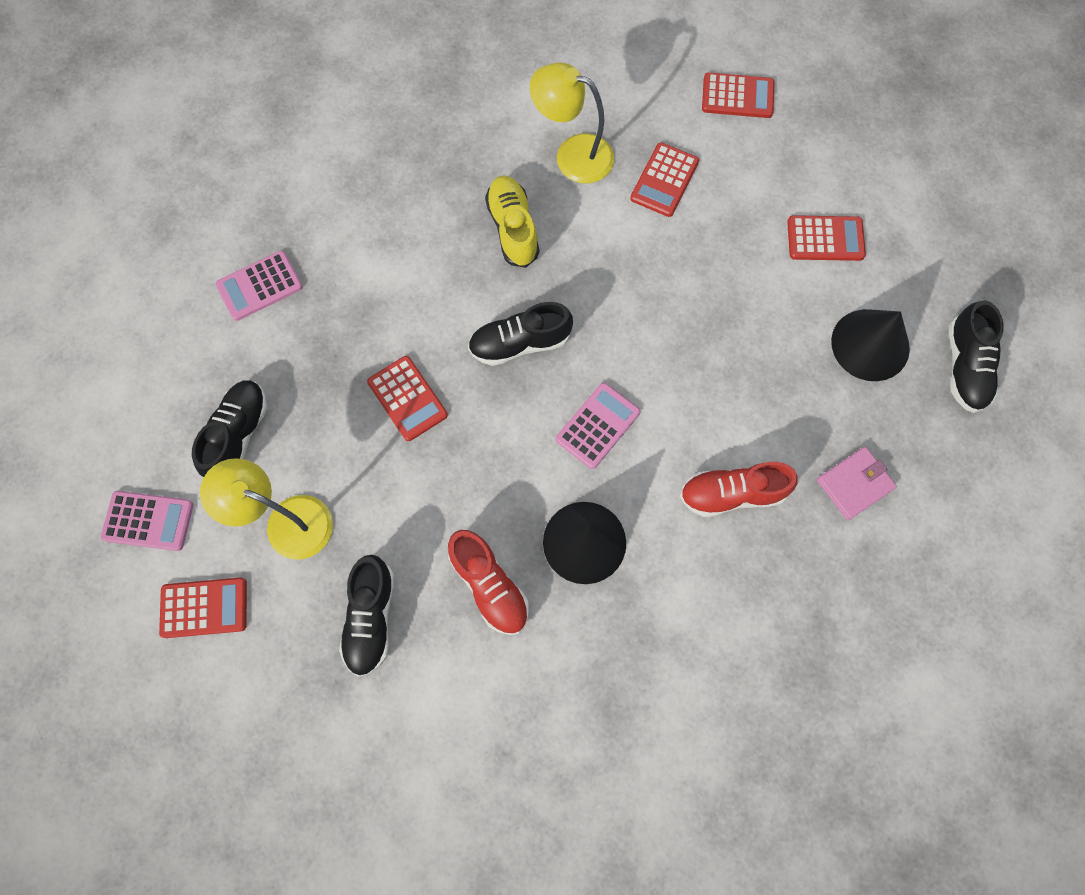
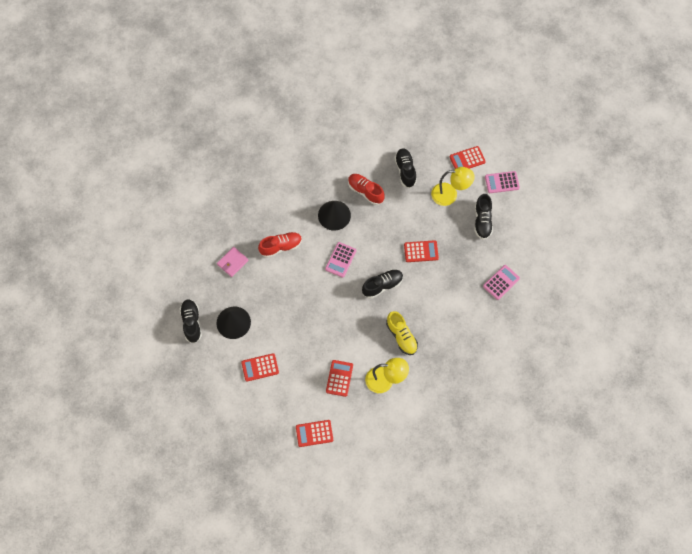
camera: 165 degrees right, 5 degrees down
red calculator [367,356,448,441] -> red calculator turned 135 degrees clockwise [404,240,439,262]

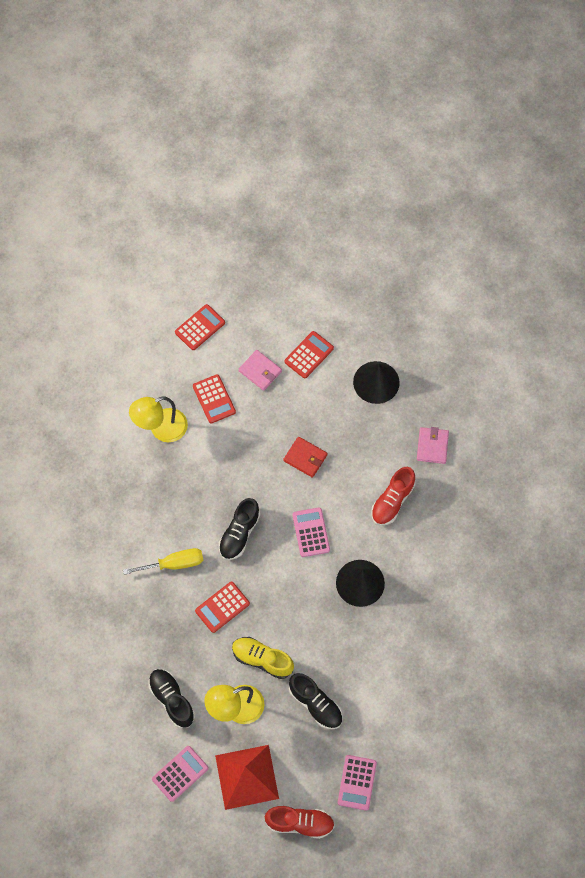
camera: 145 degrees right, 0 degrees up
black shoe [180,299,202,343] -> none
red shoe [348,174,385,205] -> red shoe moved to [265,806,335,839]
yellow shoe [386,311,418,355] -> yellow shoe moved to [232,637,294,679]
red calculator [450,146,486,169] -> red pyramid [215,745,279,810]
pink calculator [483,265,520,300] -> pink calculator moved to [338,755,377,811]
none -> yellow screwdriver [123,548,203,575]
none -> pink wallet [238,350,282,391]
none -> red wallet [283,437,328,478]

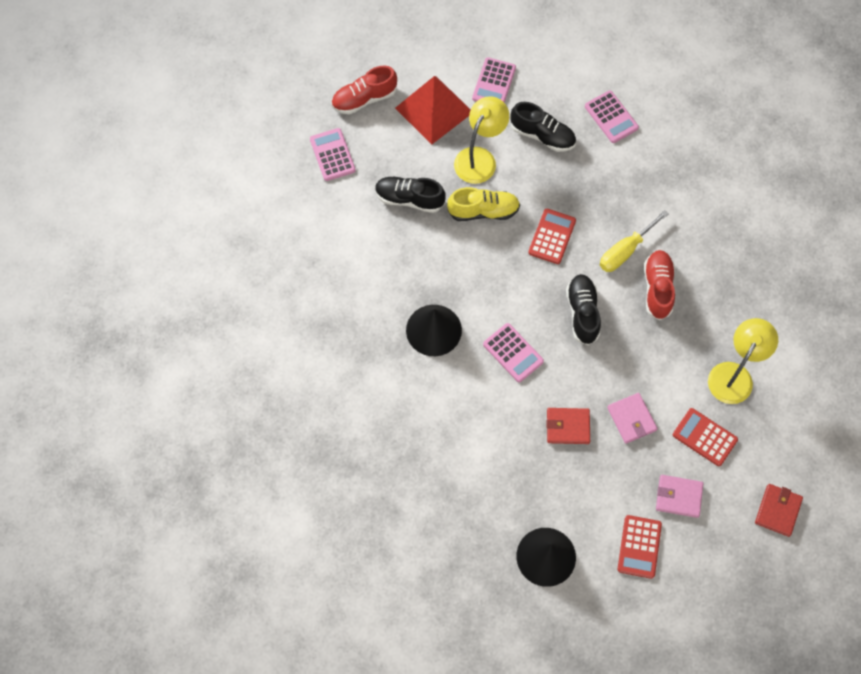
camera: 150 degrees right, 0 degrees up
red calculator [175,304,225,350] -> red wallet [755,484,803,537]
red shoe [371,467,416,526] -> red shoe moved to [644,250,675,320]
pink wallet [417,427,449,464] -> pink wallet moved to [607,393,658,444]
none -> pink calculator [585,90,639,143]

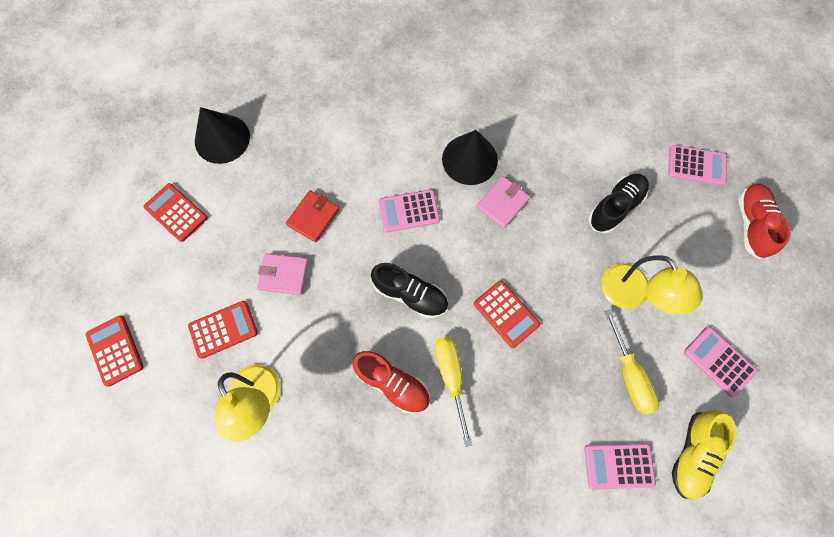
camera: 120 degrees right, 5 degrees up
red pyramid [395,76,471,145] -> none
yellow shoe [447,187,520,221] -> yellow shoe moved to [672,410,737,500]
black shoe [510,102,576,152] -> yellow screwdriver [605,309,659,415]
pink wallet [656,475,703,518] -> pink wallet moved to [477,176,530,228]
red wallet [755,484,803,537] -> red calculator [86,316,144,386]

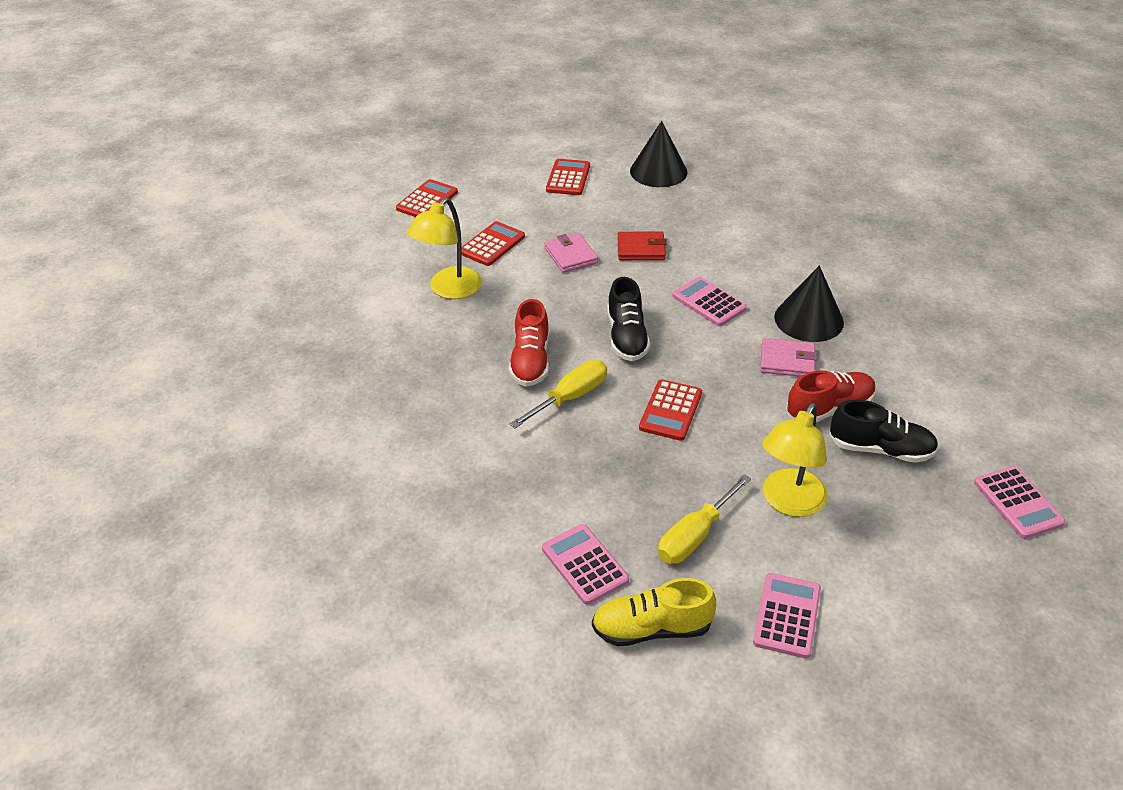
camera: 60 degrees right, 30 degrees down
red calculator [188,301,258,359] -> red calculator turned 90 degrees counterclockwise [461,221,525,266]
red shoe [738,183,790,259] -> red shoe moved to [786,370,876,422]

